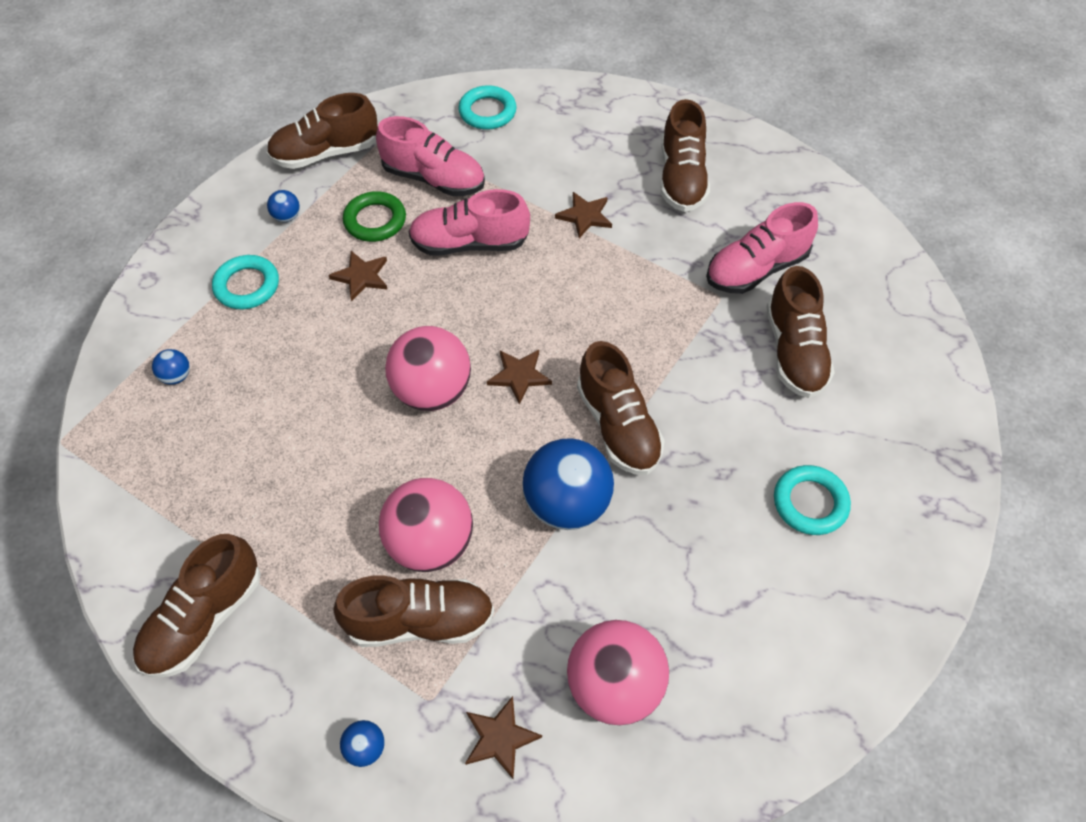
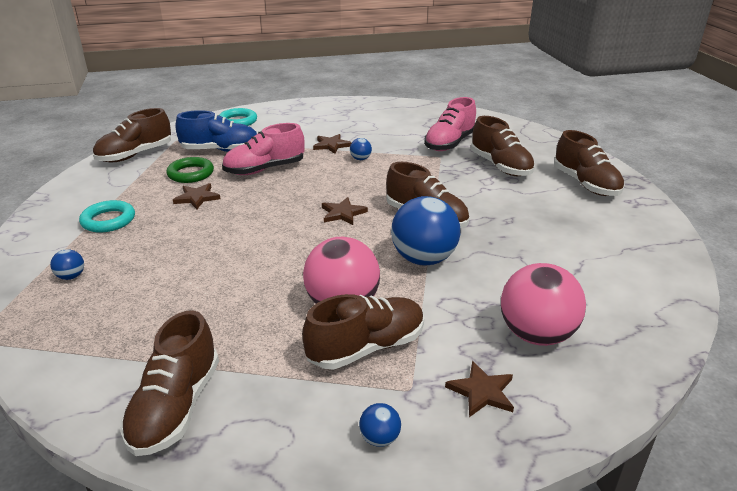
camera: 25 degrees left, 25 degrees down
blue ball [267,190,300,222] -> blue ball moved to [350,138,372,160]
pink shoe [376,116,485,196] -> blue shoe [176,110,257,152]
pink ball [385,326,471,411] -> none
brown shoe [661,99,710,212] -> brown shoe moved to [554,130,625,196]
turquoise ring [774,465,851,535] -> none

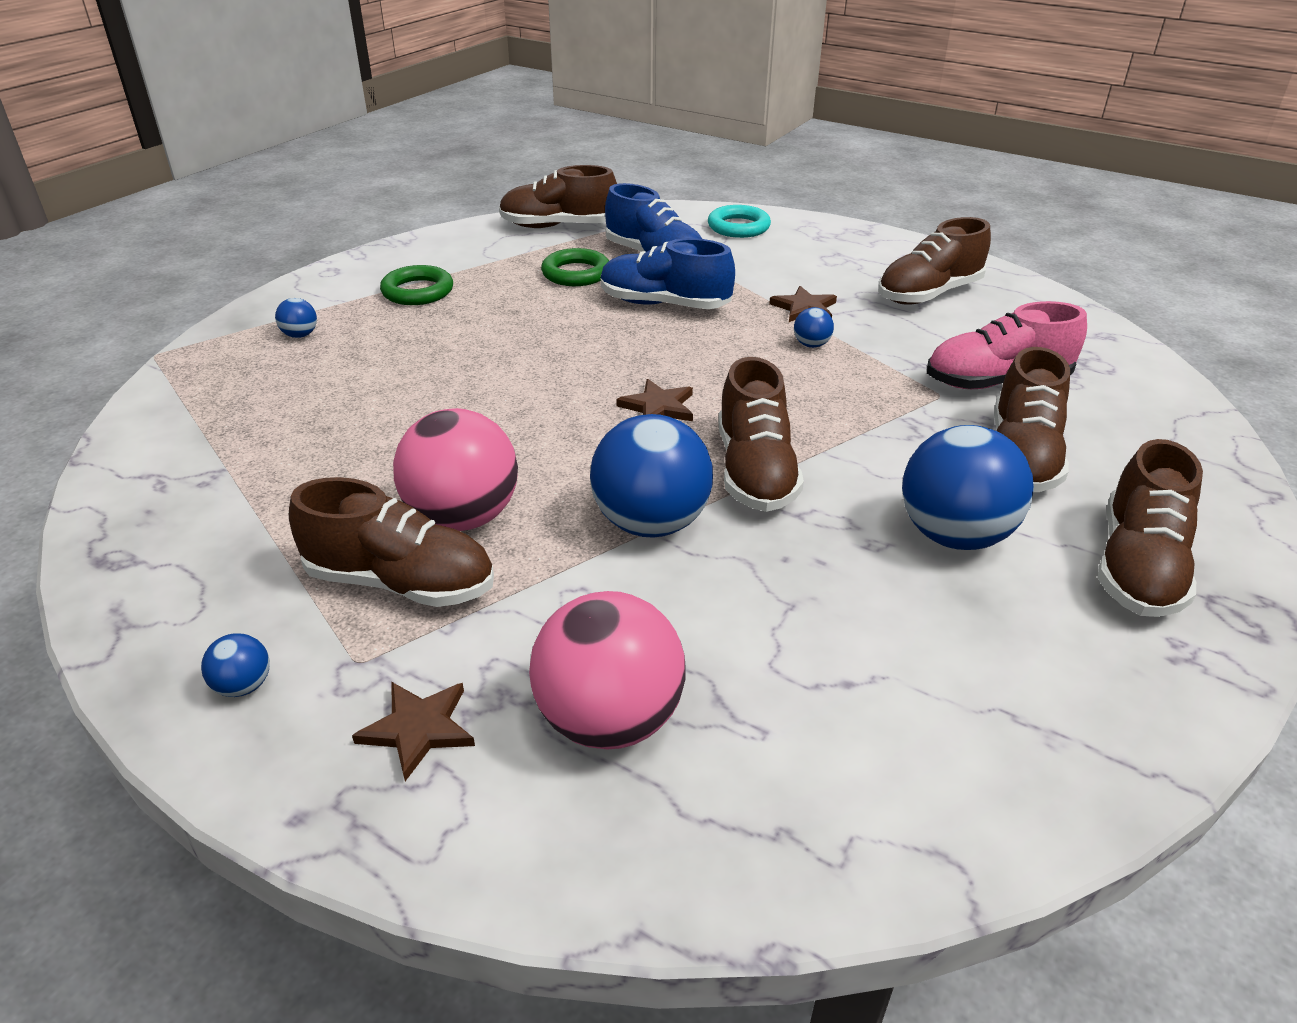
camera: 45 degrees right, 5 degrees up
turquoise ring [79,200,135,232] -> green ring [380,265,453,305]
brown shoe [121,310,219,456] -> brown shoe moved to [878,217,991,305]
brown star [173,183,220,209] -> none
pink shoe [222,123,305,175] -> blue shoe [601,238,735,309]
none -> blue ball [902,425,1034,550]

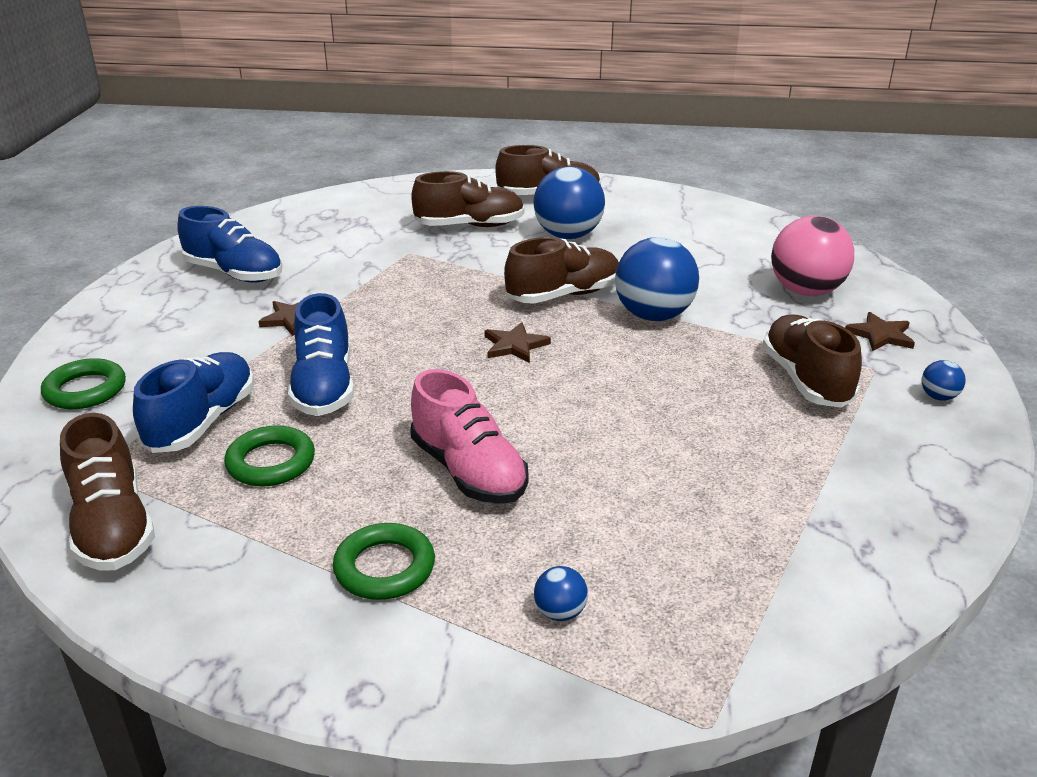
camera: 115 degrees left, 5 degrees down
pink ball [393,408,518,531] -> none
turquoise ring [708,205,771,238] -> green ring [41,358,126,409]
blue ball [794,307,834,348] -> none
brown shoe [878,217,991,305] -> blue shoe [177,206,282,283]
pink shoe [927,301,1087,389] -> pink shoe moved to [410,369,529,504]

